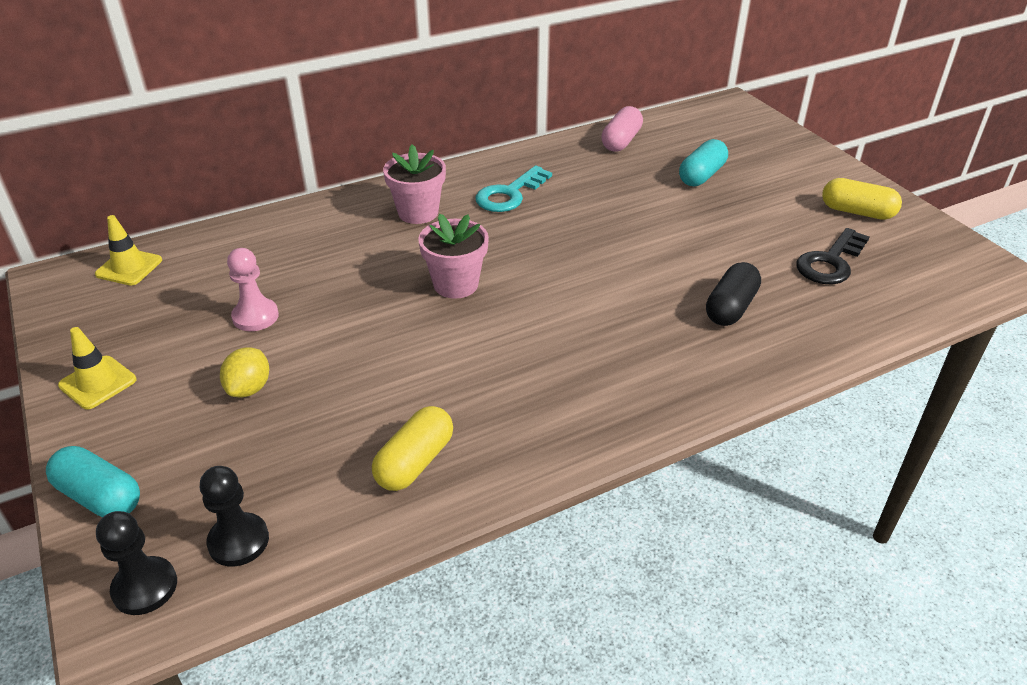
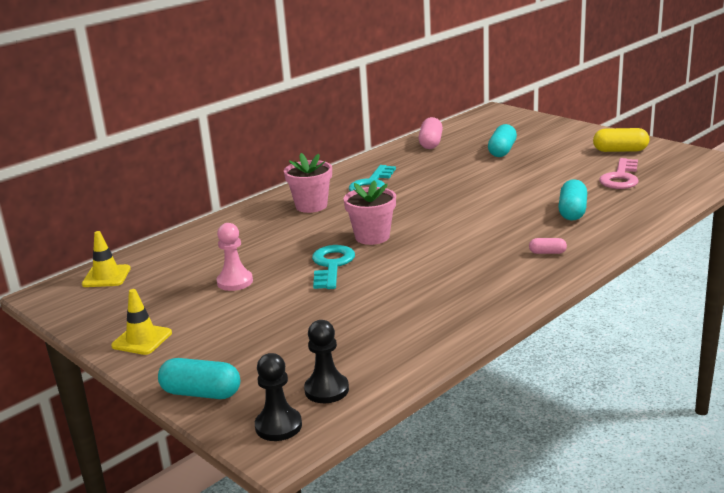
camera: 15 degrees left, 15 degrees down
yellow lemon [220,347,269,397] -> none
yellow capsule [372,406,453,491] -> none
black capsule [706,262,761,326] -> turquoise capsule [558,179,587,220]
black key [796,228,869,284] -> pink key [599,158,639,189]
none -> turquoise key [312,245,355,289]
none -> pink capsule [529,238,567,254]

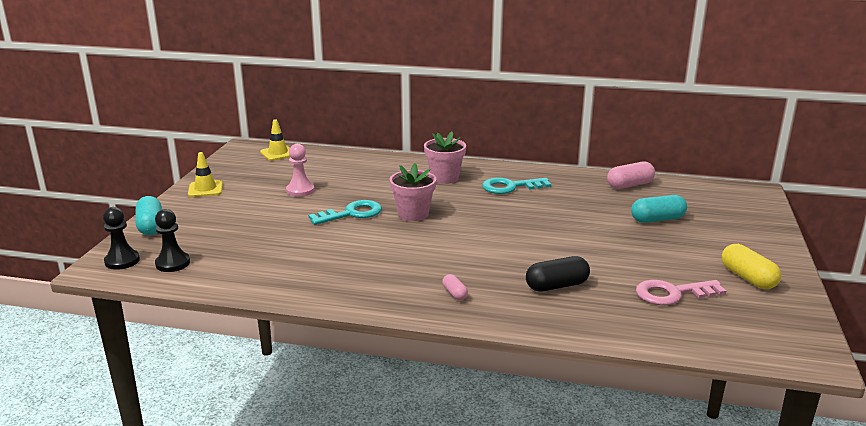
camera: 55 degrees right, 0 degrees up
turquoise capsule [558,179,587,220] -> black capsule [526,256,590,292]

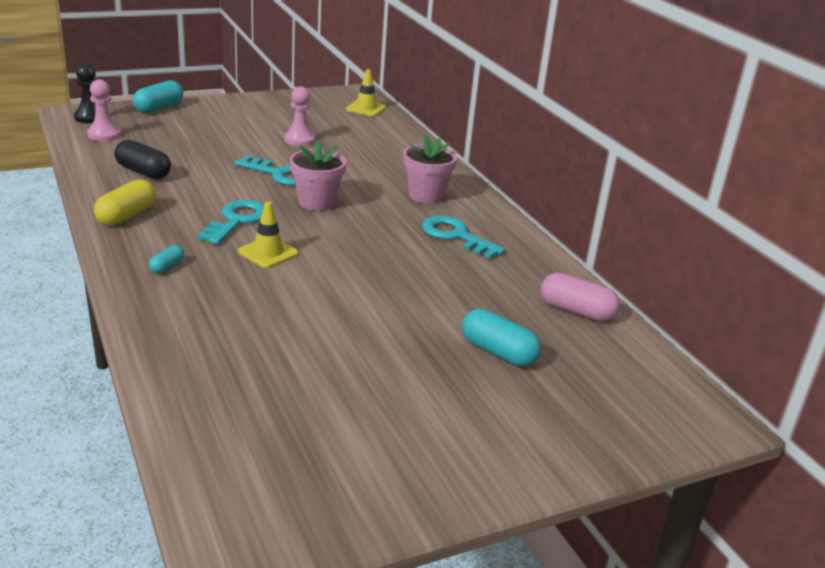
camera: 50 degrees right, 5 degrees up
black pawn [155,209,190,272] -> pink pawn [87,79,121,141]
yellow traffic cone [188,152,223,197] -> yellow traffic cone moved to [238,201,298,268]
pink capsule [442,274,468,300] -> turquoise capsule [149,245,184,274]
black capsule [526,256,590,292] -> black capsule moved to [114,140,171,179]
pink key [636,280,726,305] -> none
yellow capsule [722,244,781,289] -> yellow capsule moved to [94,179,156,226]
none -> turquoise key [197,200,264,245]

